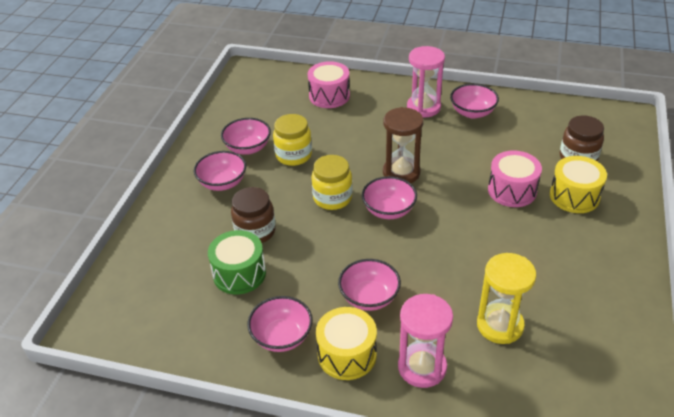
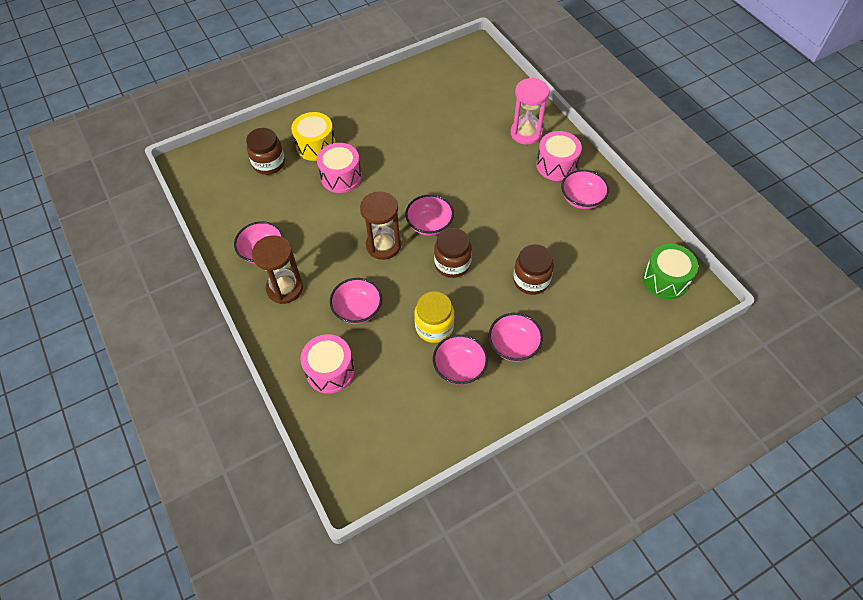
camera: 135 degrees left, 15 degrees up
green drum [208,230,266,294] -> green drum moved to [643,244,698,299]
yellow jar [311,155,353,210] -> brown jar [434,228,472,278]
yellow drum [316,307,377,380] -> pink drum [536,131,582,181]
pink bowl [338,259,401,311] -> pink bowl moved to [330,278,382,324]
pink hourglass [407,46,445,117] -> brown hourglass [252,235,303,304]
yellow hourglass [477,253,536,344] -> none

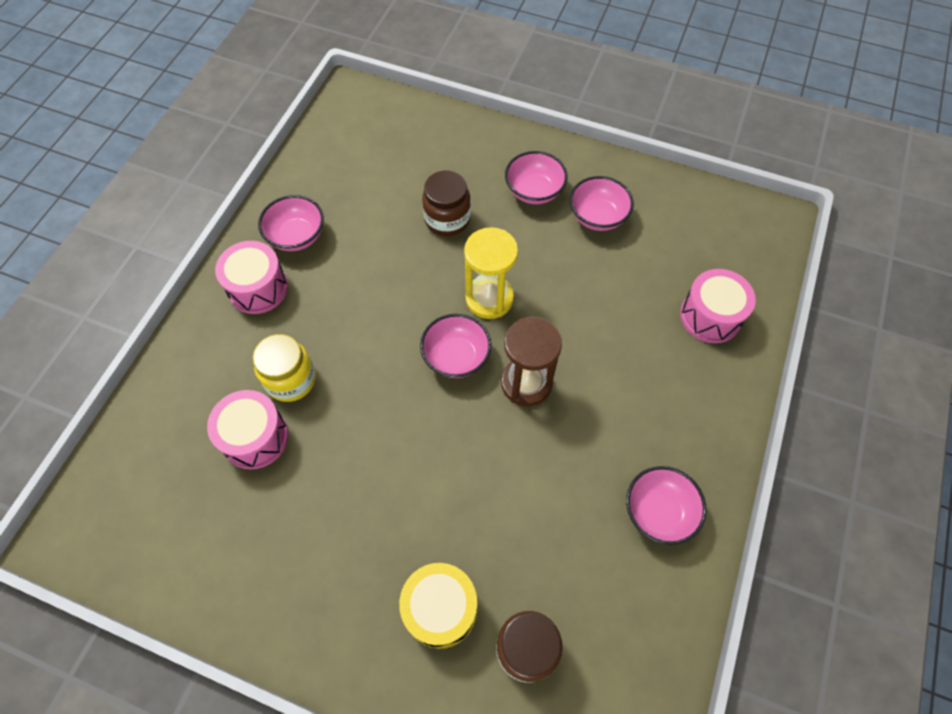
camera: 130 degrees left, 5 degrees up
brown hourglass [252,235,303,304] -> none
pink drum [317,143,362,193] -> pink drum moved to [207,390,289,469]
pink bowl [330,278,382,324] -> none
yellow jar [414,291,454,343] -> yellow jar moved to [252,334,316,402]
brown jar [434,228,472,278] -> yellow hourglass [464,227,518,319]
pink hourglass [511,78,550,145] -> none
green drum [643,244,698,299] -> none

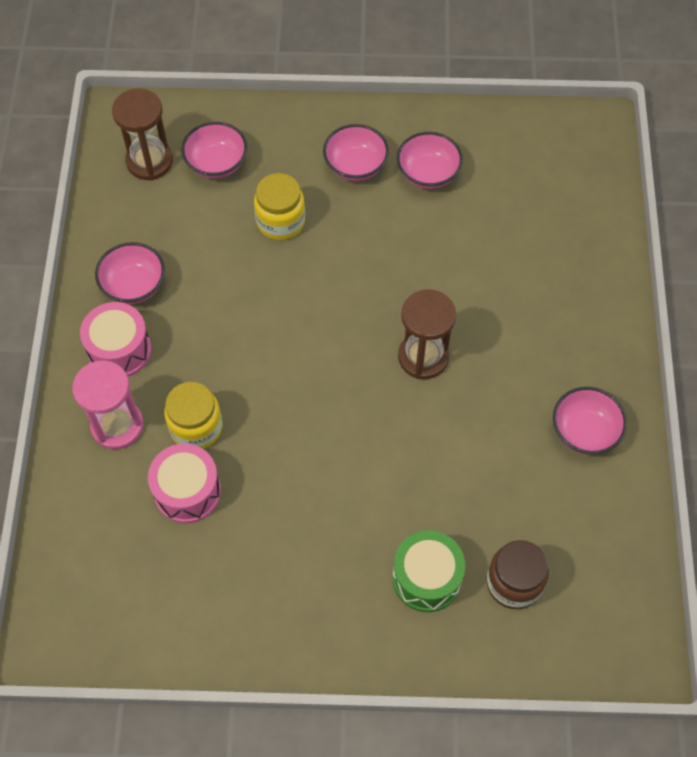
camera: 20 degrees left, 0 degrees up
yellow drum [399,563,477,649] -> green drum [392,530,465,612]
pink bowl [420,314,492,378] -> pink bowl moved to [182,122,247,179]
brown jar [422,171,471,236] -> yellow jar [254,173,305,240]
yellow hourglass [464,227,518,319] -> none
pink drum [680,269,756,343] -> none
none -> pink hourglass [72,360,144,449]
none -> brown hourglass [112,89,173,180]

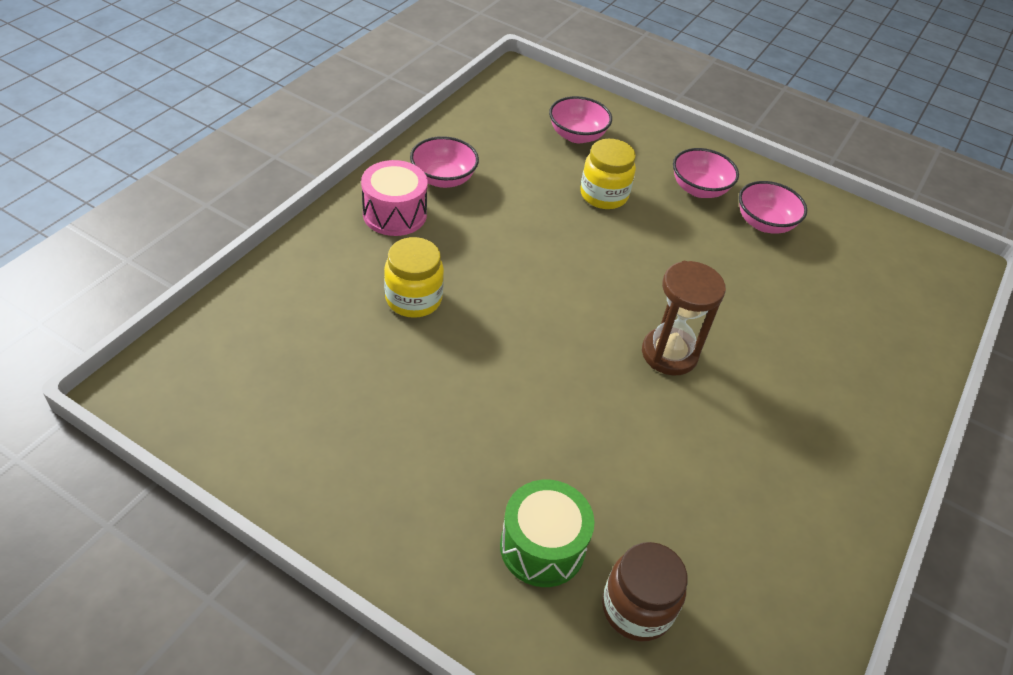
camera: 25 degrees right, 15 degrees down
pink hourglass [72,360,144,449] -> none
brown hourglass [112,89,173,180] -> none
pink drum [148,444,221,523] -> none
pink bowl [553,387,627,455] -> none

